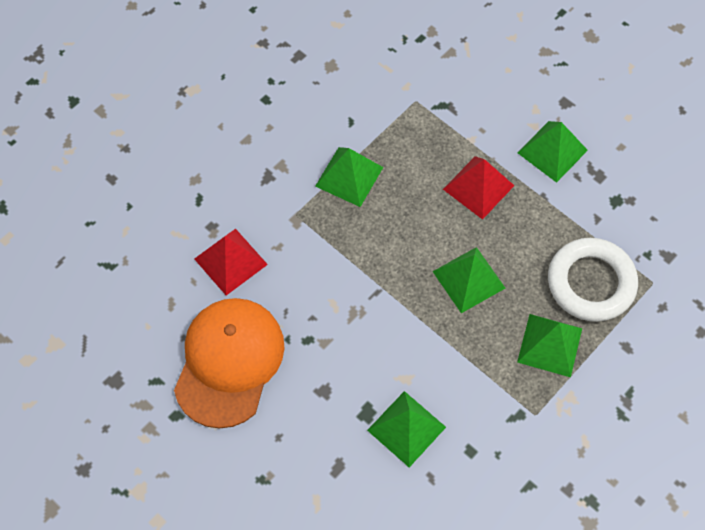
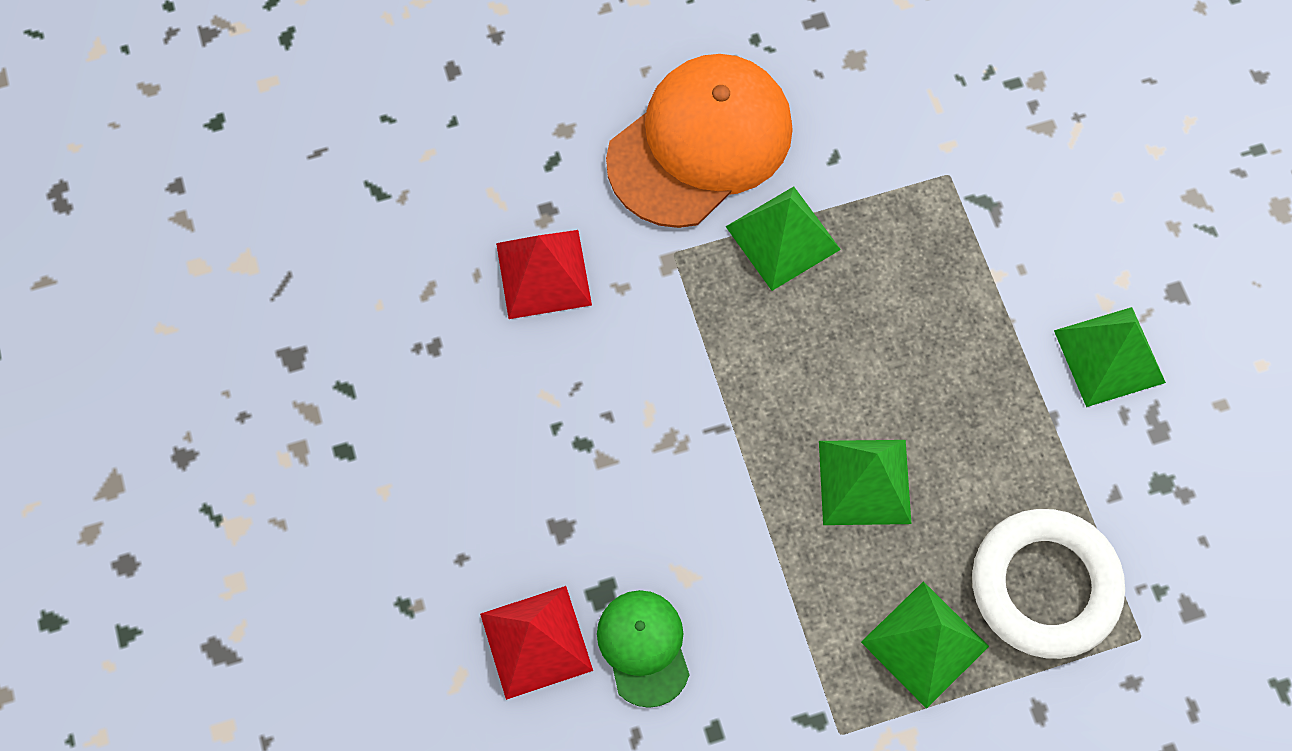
camera: 30 degrees right, 5 degrees up
orange cap [174,298,285,429] -> orange cap moved to [606,54,793,228]
green pyramid [367,391,446,467] -> green cap [597,590,690,708]
red pyramid [443,156,514,220] -> red pyramid moved to [480,586,593,700]

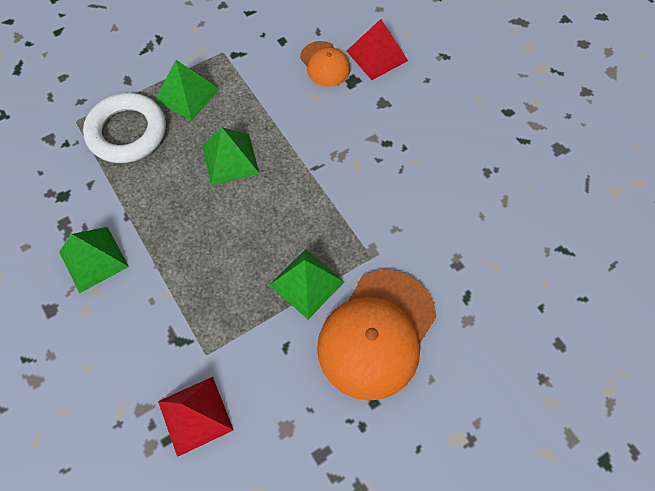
camera: 165 degrees right, 5 degrees down
red pyramid [496,230,592,319] -> red pyramid moved to [158,377,234,457]
green cap [597,590,690,708] -> orange cap [300,41,351,87]

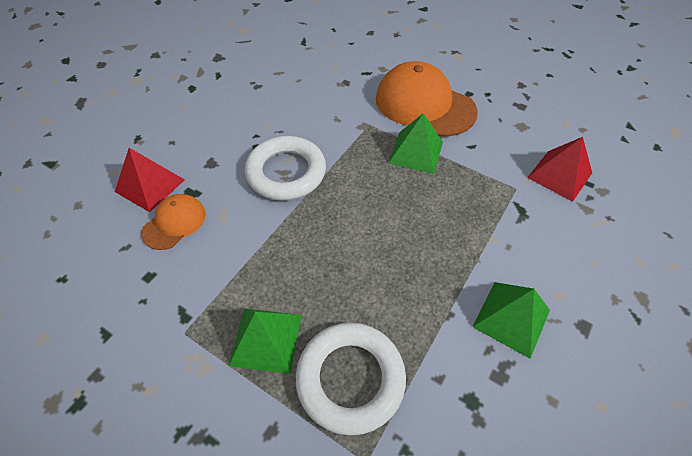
camera: 115 degrees left, 10 degrees down
green pyramid [202,127,260,185] -> none
orange cap [317,270,436,401] -> orange cap turned 150 degrees counterclockwise [376,61,478,136]
none -> white ring [245,136,326,201]

